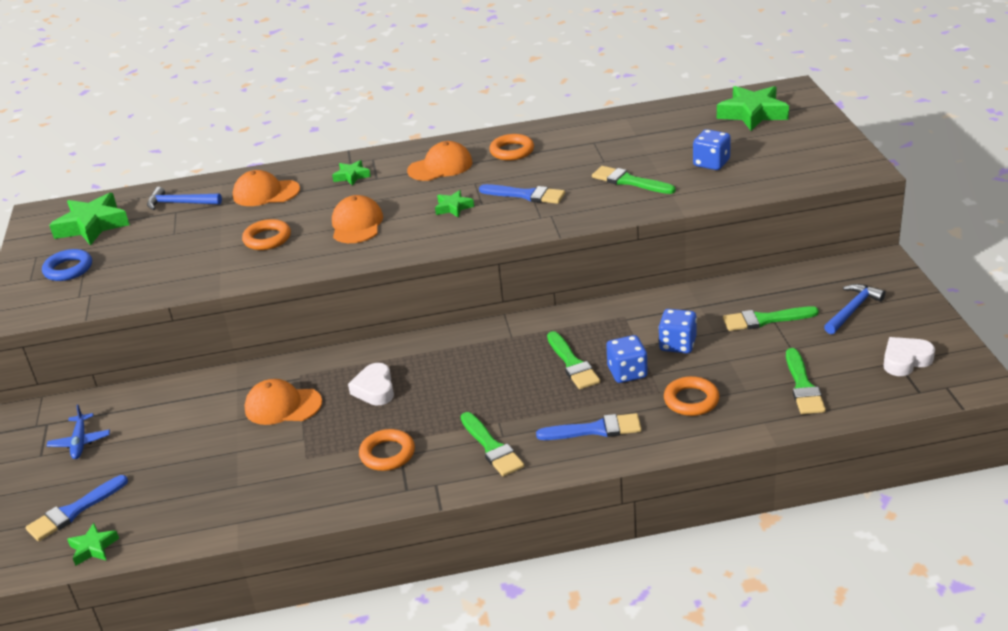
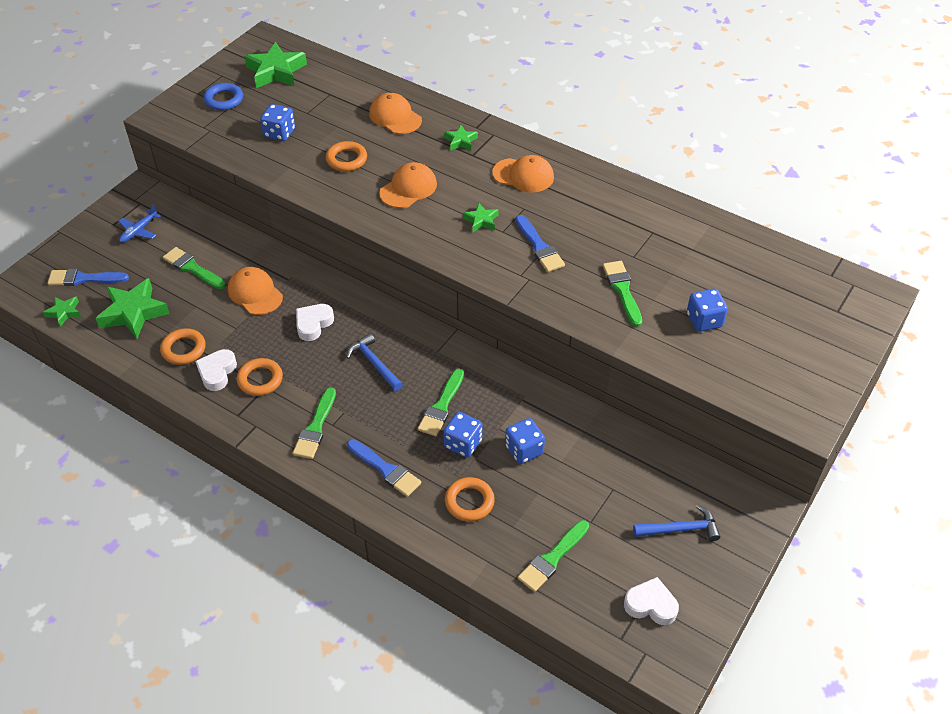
camera: 40 degrees right, 15 degrees up
blue hammer [147,187,222,210] -> blue hammer moved to [347,333,403,391]
orange ring [489,134,534,161] -> orange ring moved to [160,328,206,365]
green star [717,86,789,131] -> green star moved to [96,278,170,339]
green brush [723,306,819,331] -> green brush moved to [163,247,226,289]
none -> white heart [195,349,237,391]
none -> blue dice [260,104,295,141]

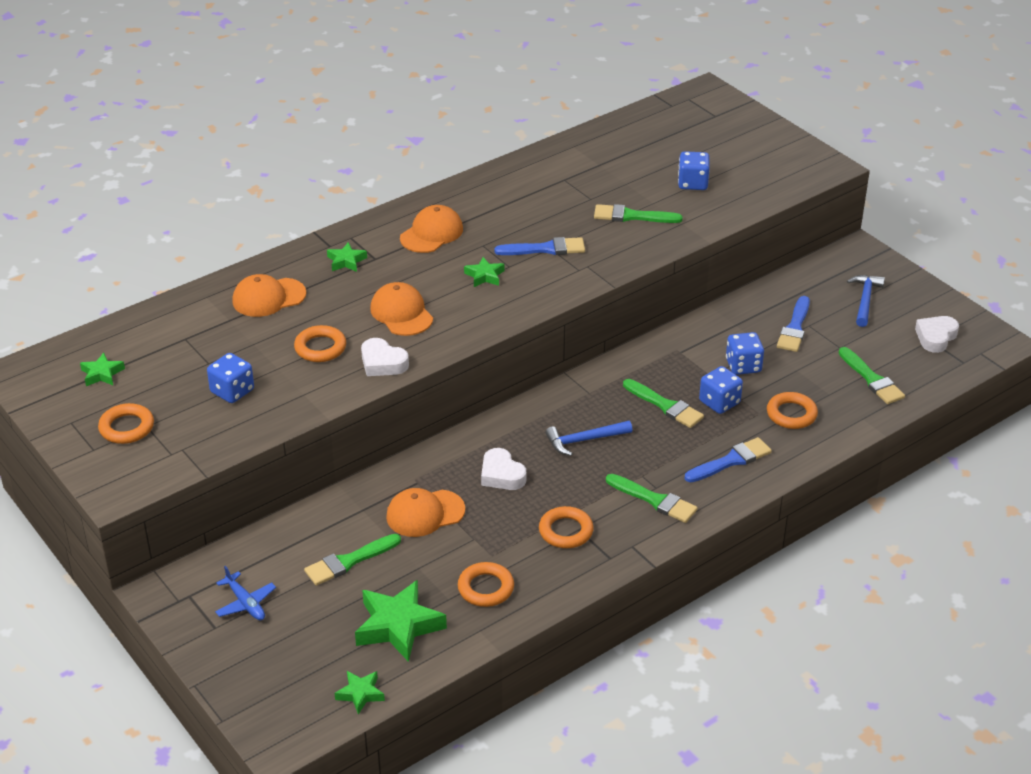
camera: 70 degrees left, 10 degrees down
blue brush [48,269,129,286] -> blue brush moved to [777,296,810,352]
white heart [195,349,237,391] -> white heart moved to [361,338,409,376]
blue ring [204,83,243,110] -> orange ring [98,403,154,444]
green star [244,42,307,88] -> green star [80,353,125,386], size x0.52

